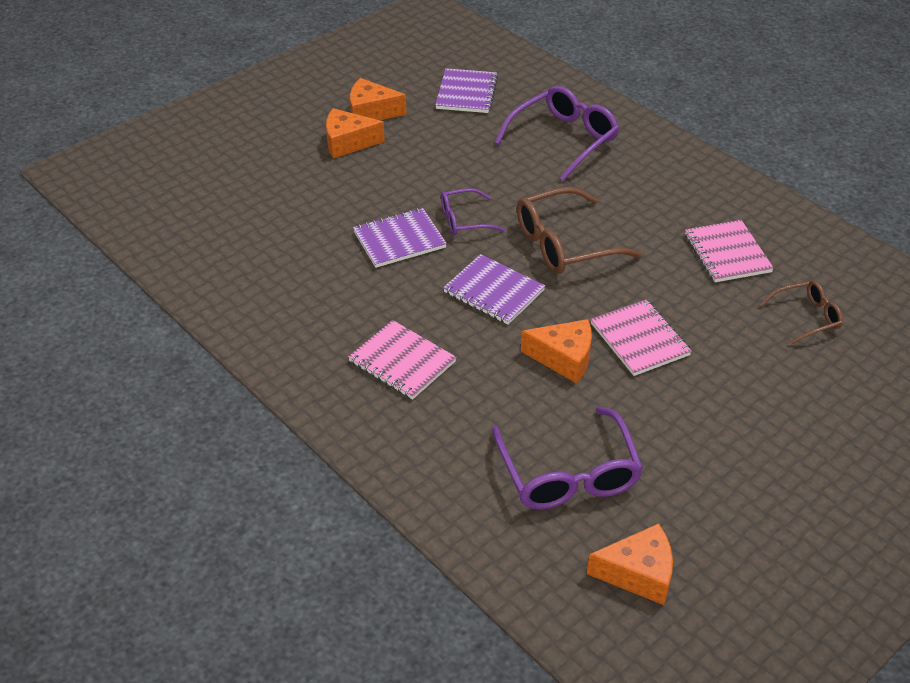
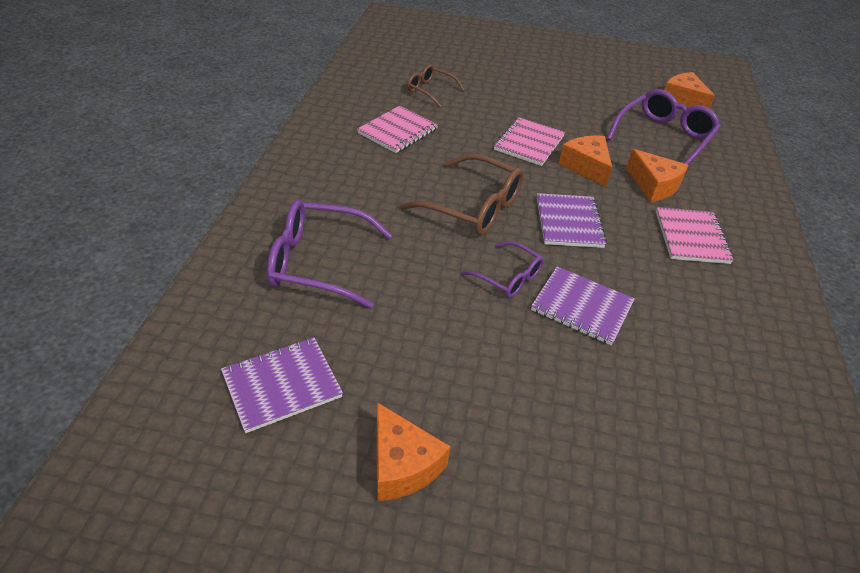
camera: 130 degrees left, 0 degrees up
orange cheese [326,108,385,159] -> orange cheese moved to [626,149,689,202]

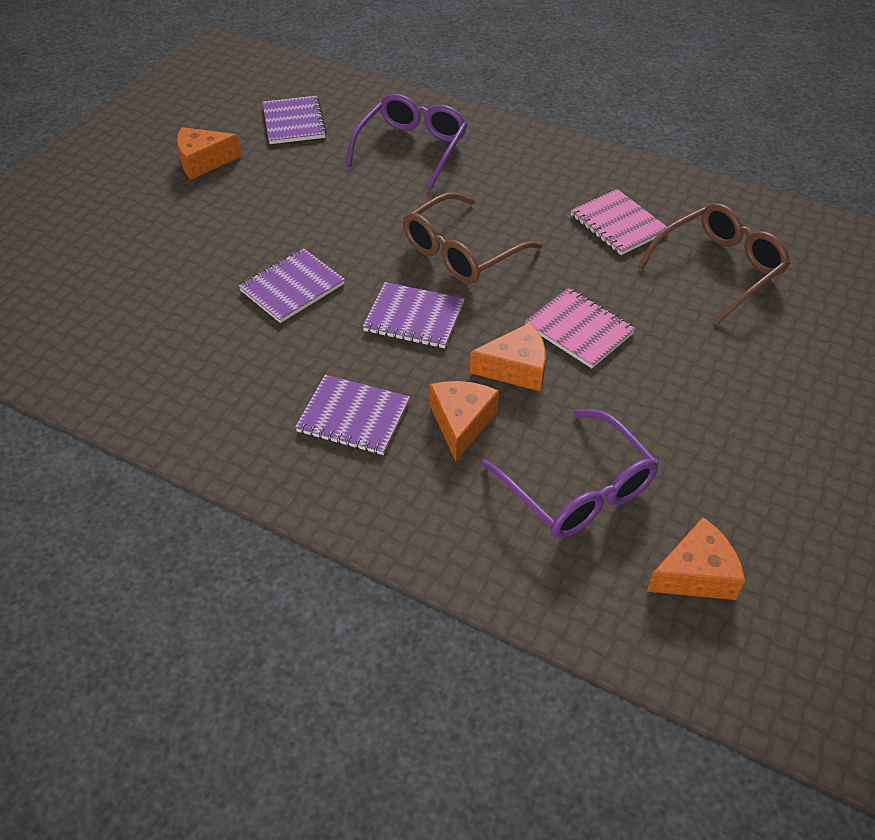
camera: 110 degrees right, 5 degrees up
brown glasses [407,65,465,107] -> brown glasses [638,203,791,323], size x1.73
purple glasses [461,241,544,298] -> none
orange cheese [626,149,689,202] -> orange cheese turned 120 degrees clockwise [430,381,499,462]
pink notebook [656,207,734,264] -> purple notebook [295,375,410,455]

